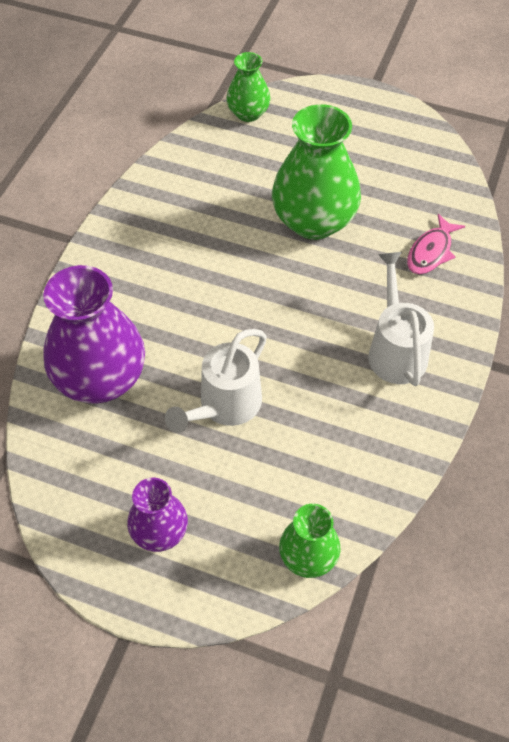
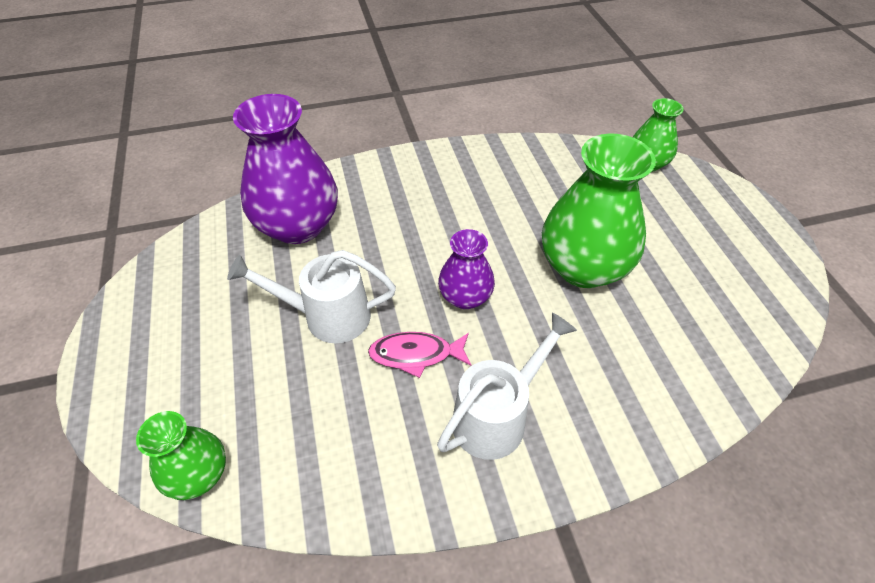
camera: 55 degrees right, 5 degrees down
purple vase [127,478,188,552] -> purple vase moved to [438,229,495,309]
pink fish [407,214,465,274] -> pink fish moved to [368,332,471,378]

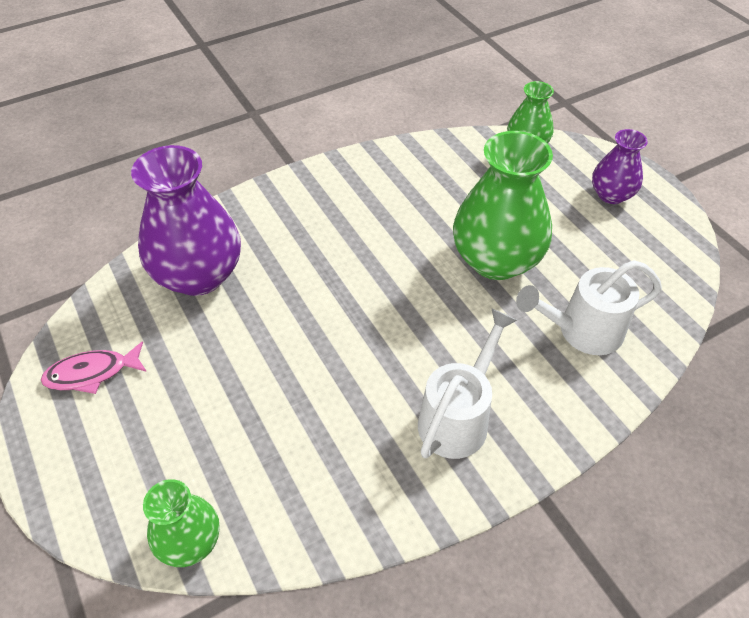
camera: 15 degrees left, 0 degrees up
white watering can [227,250,396,343] -> white watering can moved to [516,260,662,355]
pink fish [368,332,471,378] -> pink fish moved to [41,341,147,394]
purple vase [438,229,495,309] -> purple vase moved to [592,129,648,204]

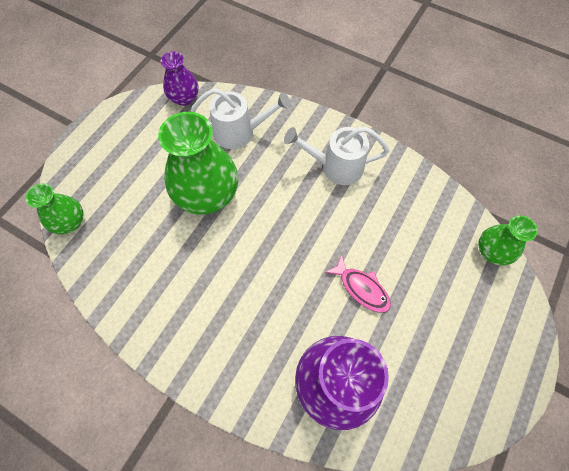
camera: 120 degrees left, 15 degrees up
pink fish [41,341,147,394] -> pink fish moved to [325,254,391,313]
white watering can [516,260,662,355] -> white watering can turned 45 degrees counterclockwise [190,88,291,149]
purple vase [592,129,648,204] -> purple vase moved to [161,51,198,106]

